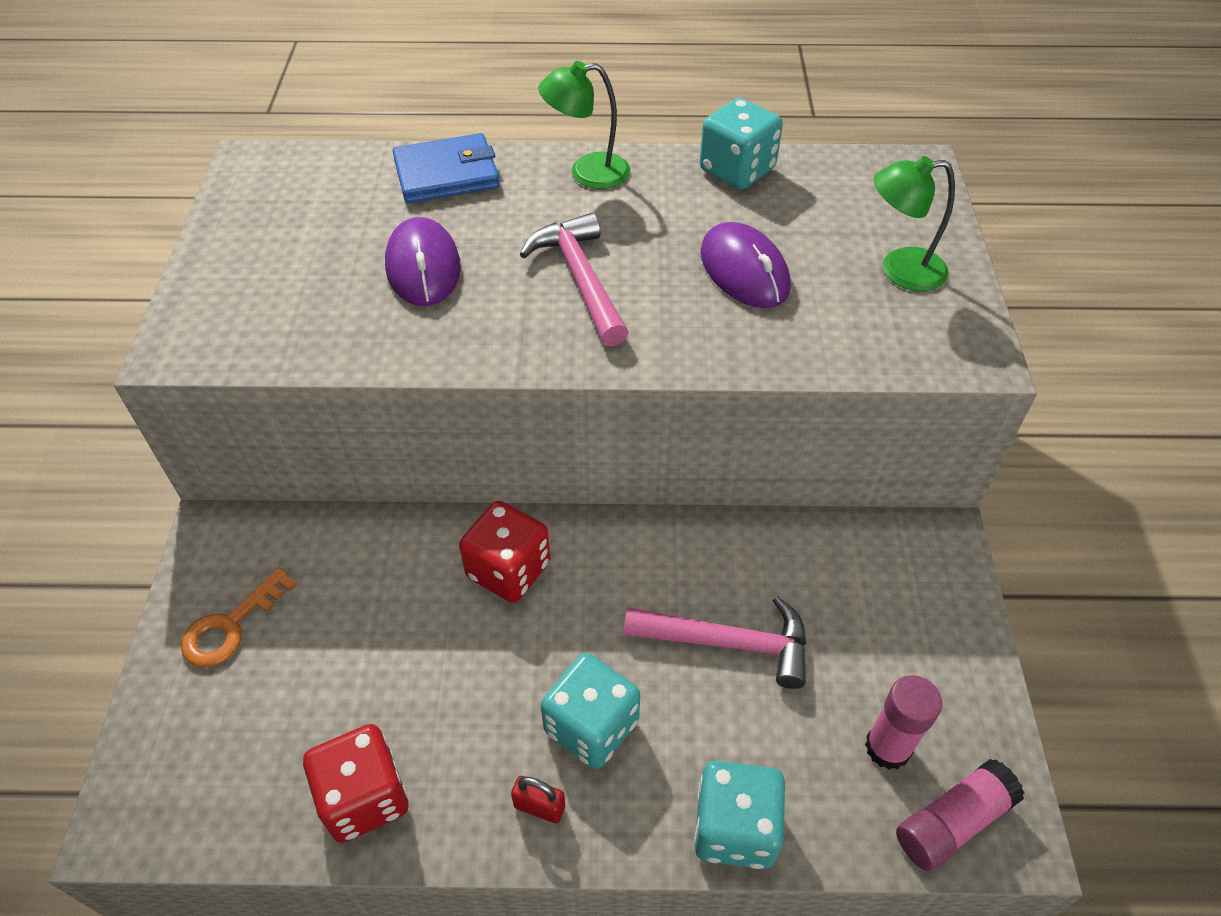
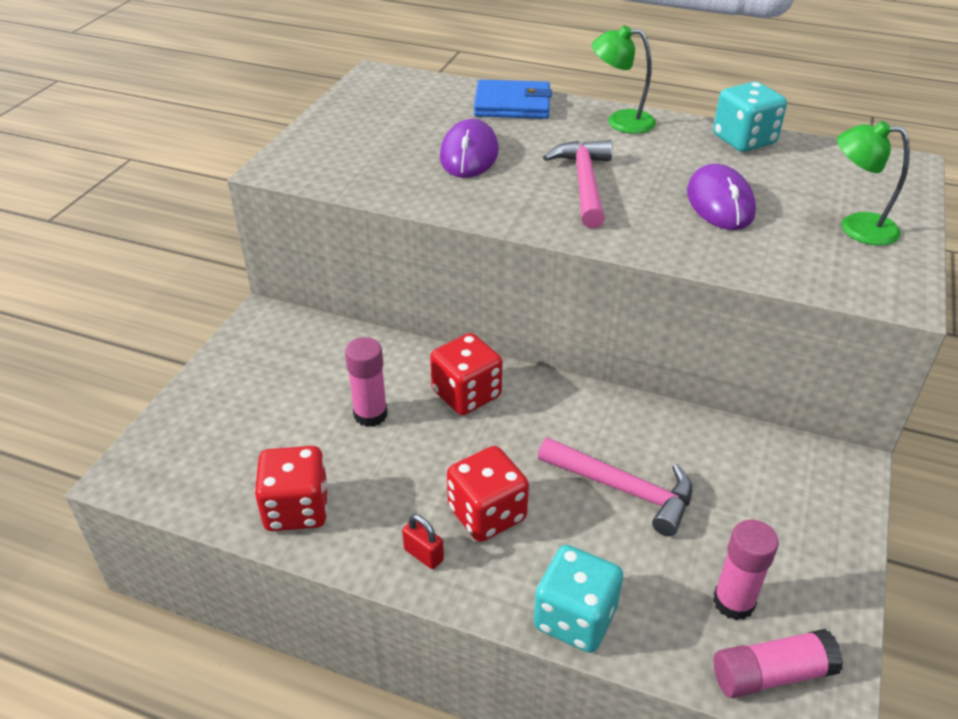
camera: 20 degrees right, 10 degrees down
orange key [181,567,297,667] -> none
turquoise dice [541,653,640,769] -> red dice [447,446,529,542]
none -> pink glue stick [345,337,387,427]

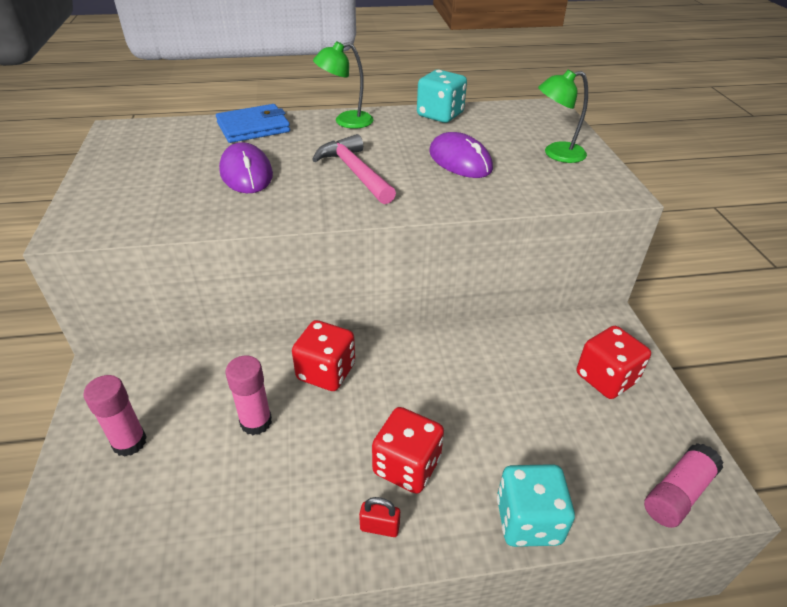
camera: 30 degrees left, 0 degrees up
red dice [255,446,328,531] -> red dice moved to [577,326,651,399]
pink hammer [538,438,693,536] -> none
pink glue stick [713,520,779,620] -> pink glue stick moved to [83,375,147,457]

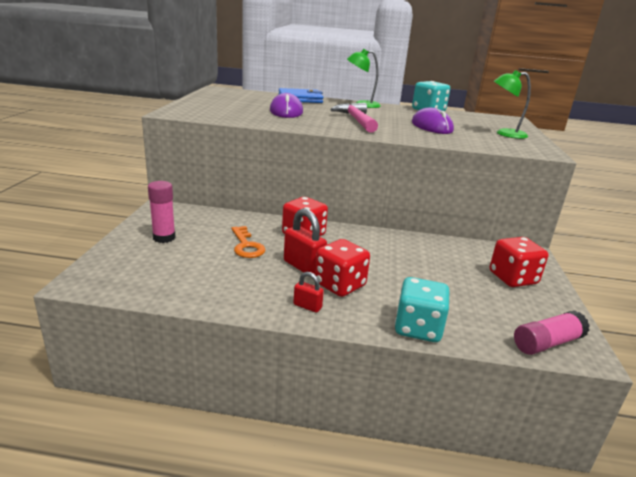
camera: 15 degrees right, 15 degrees down
pink glue stick [225,356,272,435] -> orange key [232,226,265,258]
none -> red padlock [284,208,327,274]

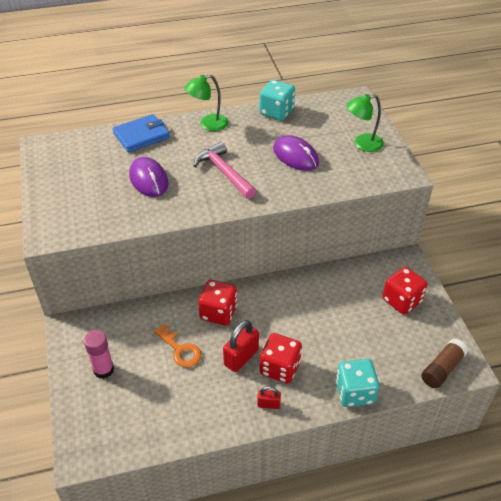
camera: 20 degrees left, 20 degrees up
red padlock [284,208,327,274] -> red padlock turned 75 degrees counterclockwise [223,320,259,372]
pink glue stick [514,311,590,355] -> brown glue stick [421,338,468,388]

